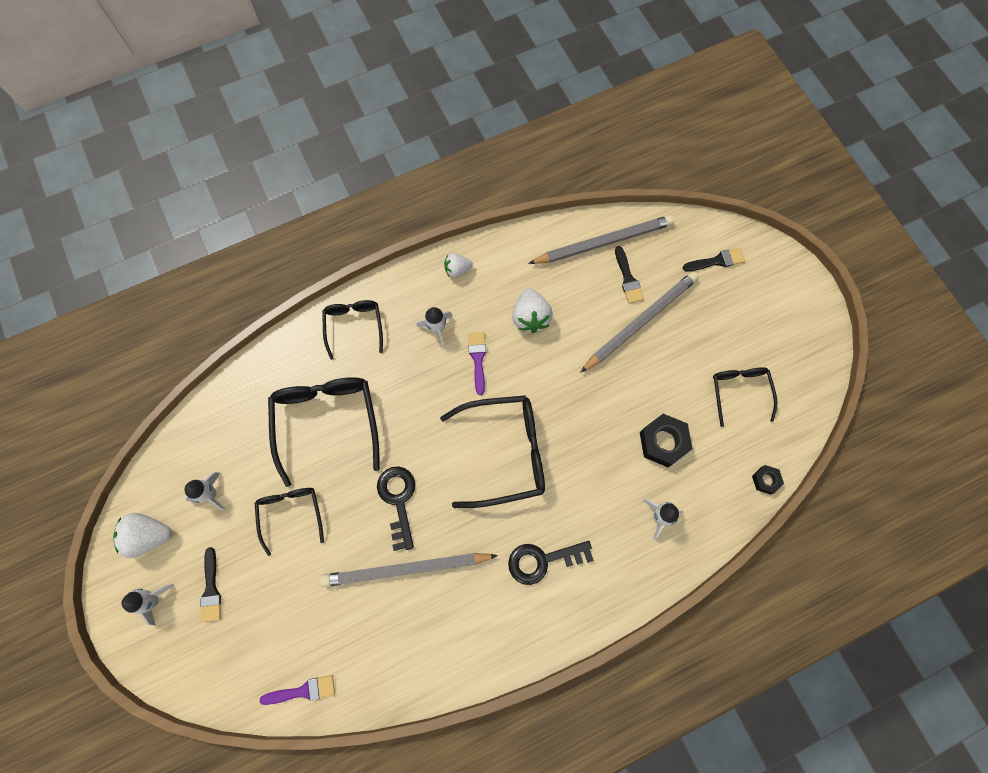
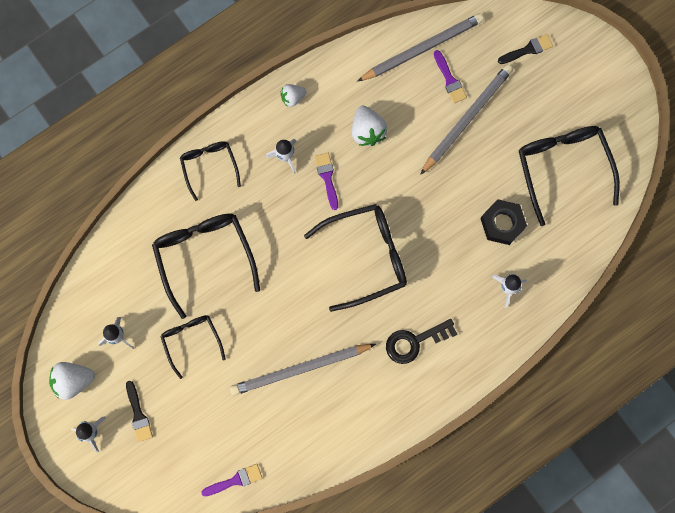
camera: 10 degrees left, 5 degrees up
black key [377,467,415,551] -> none
black brush [615,246,644,304] -> purple brush [434,50,467,103]
black glasses [713,367,777,427] -> black glasses [519,126,620,226], size x1.71
black nut [752,465,784,494] -> none

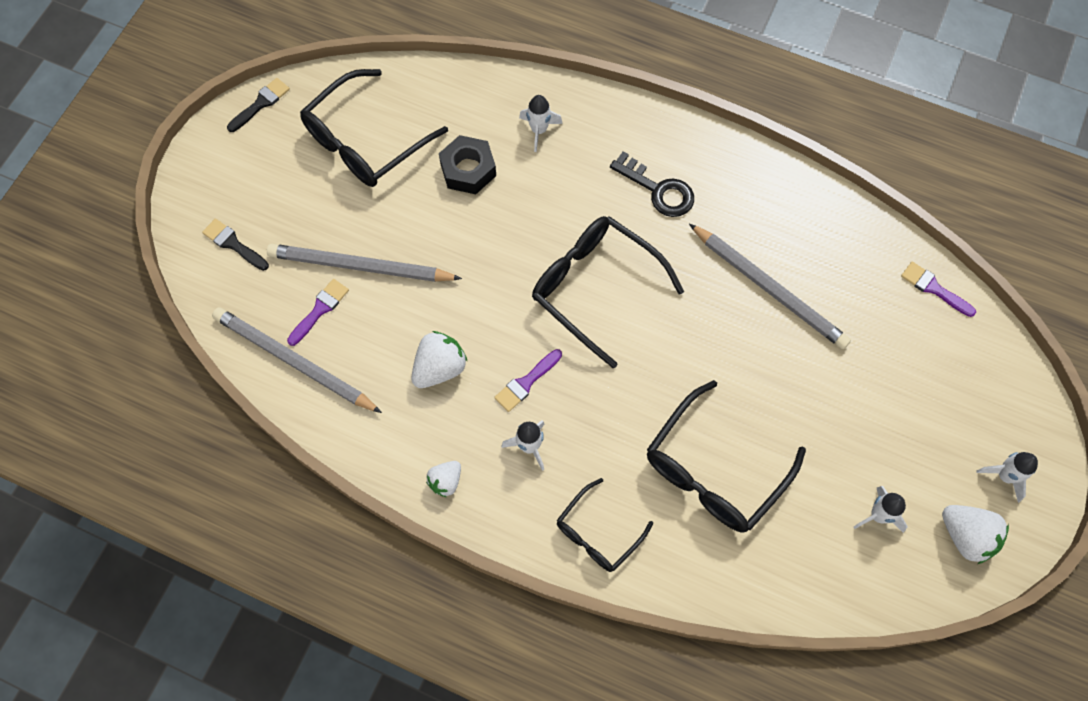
camera: 120 degrees left, 10 degrees down
black brush [126,381,153,442] -> black brush moved to [227,78,290,132]
black glasses [160,315,226,379] -> none
white strawberry [280,84,307,107] -> white strawberry turned 90 degrees clockwise [426,461,461,497]

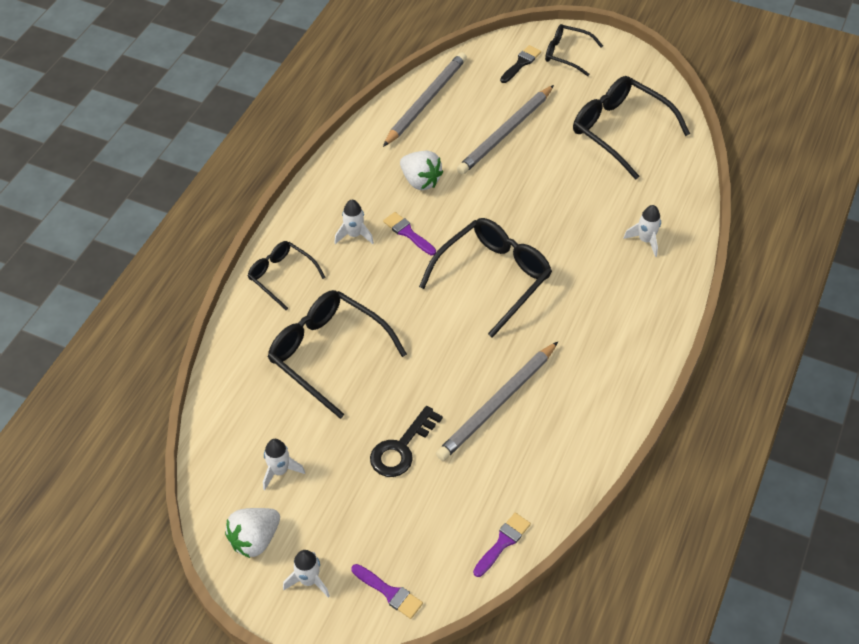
camera: 90 degrees right, 15 degrees down
black brush [227,78,290,132] -> none
grey pencil [267,244,462,282] -> grey pencil turned 150 degrees counterclockwise [457,85,554,174]
purple brush [287,279,349,346] -> purple brush moved to [351,564,423,619]
white strawberry [426,461,461,497] -> none
black nut [439,135,496,194] -> none
black key [610,151,694,217] -> black key moved to [370,406,443,477]
none -> black glasses [545,24,603,76]

